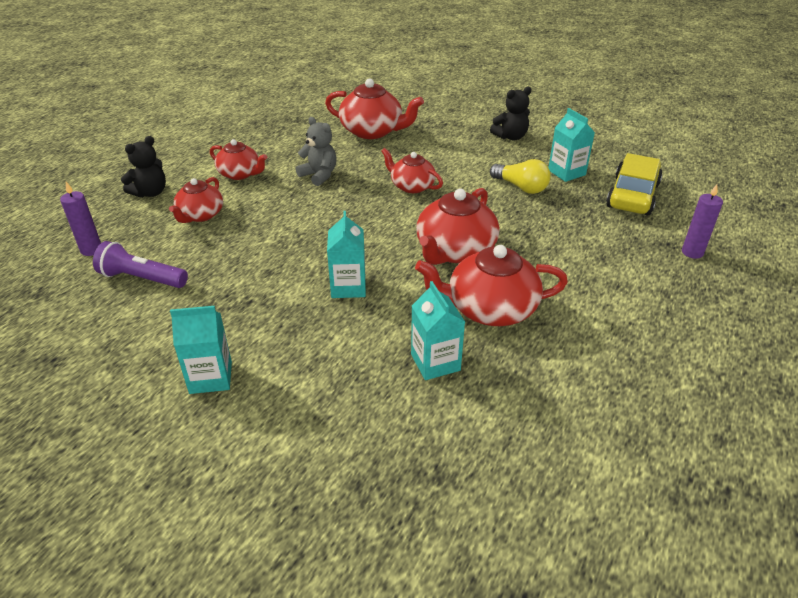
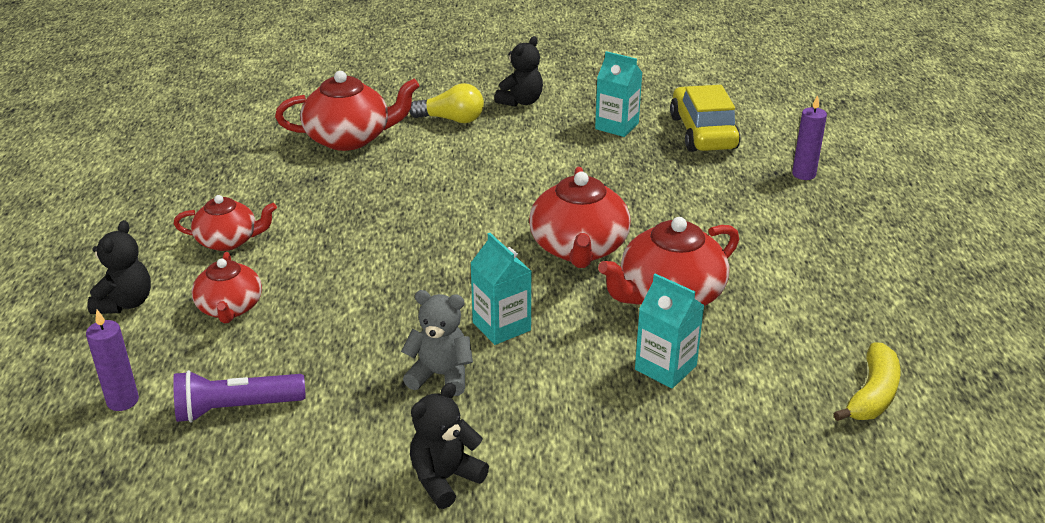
camera: 30 degrees left, 5 degrees down
turquoise carton [170,306,232,394] -> black teddy bear [410,383,489,509]
grey teddy bear [296,117,336,186] -> grey teddy bear moved to [401,290,473,396]
red teapot [381,148,443,193] -> none
yellow light bulb [490,159,551,194] -> yellow light bulb moved to [409,83,484,123]
none -> yellow banana [834,342,900,421]

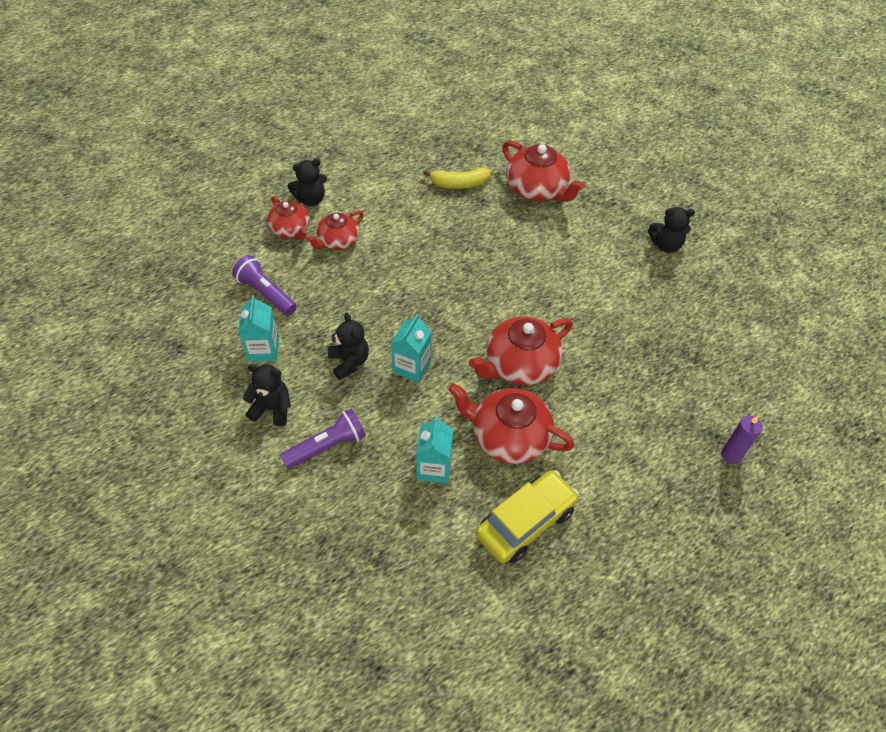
camera: 55 degrees right, 20 degrees up
purple candle [86,310,139,411] -> none
red teapot [174,195,277,251] -> red teapot moved to [267,196,310,240]
grey teddy bear [401,290,473,396] -> black teddy bear [328,313,369,380]
yellow light bulb [409,83,484,123] -> none
turquoise carton [595,51,642,137] -> turquoise carton moved to [238,295,279,362]
yellow car [670,85,740,152] -> yellow car moved to [476,470,579,563]
yellow banana [834,342,900,421] -> yellow banana moved to [423,168,491,189]
none -> purple flashlight [280,409,366,469]

